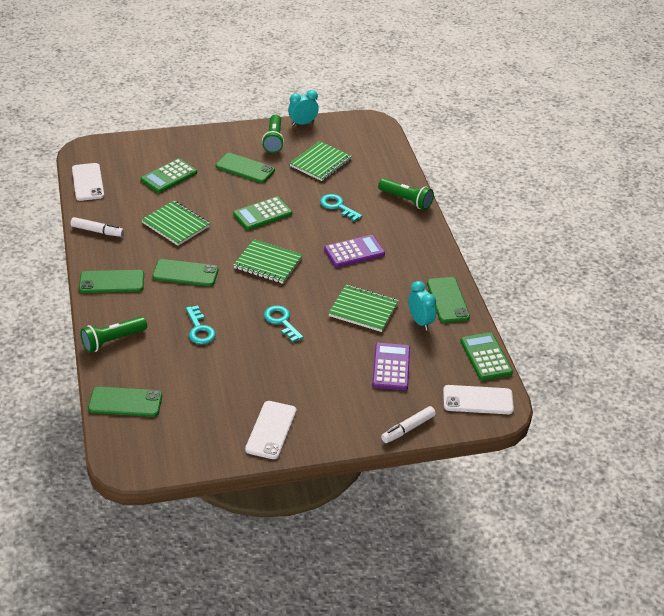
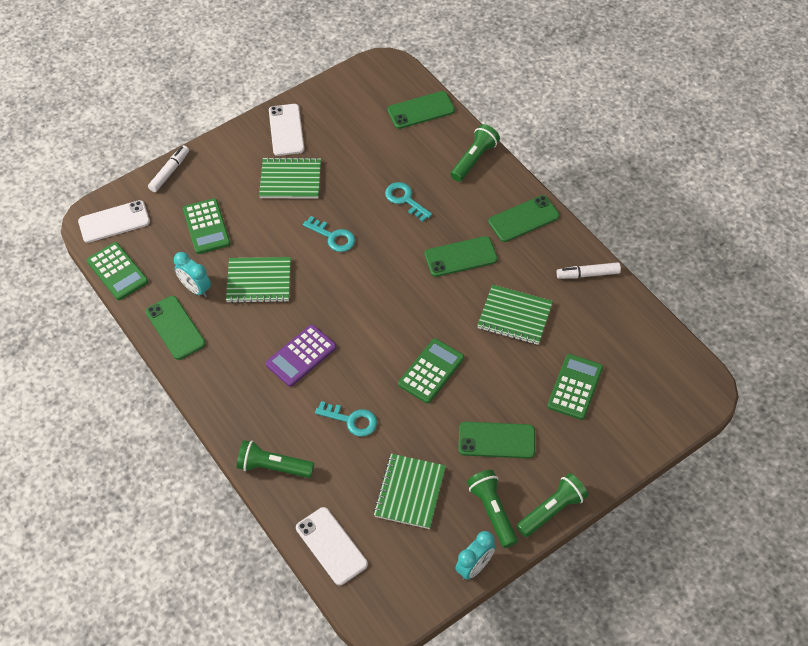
camera: 160 degrees right, 15 degrees up
white phone [72,163,104,201] -> white phone moved to [296,507,368,585]
green notebook [234,239,303,284] -> green notebook moved to [259,157,321,199]
purple calculator [372,343,410,390] -> green calculator [183,198,230,254]
none -> green flashlight [516,473,588,537]

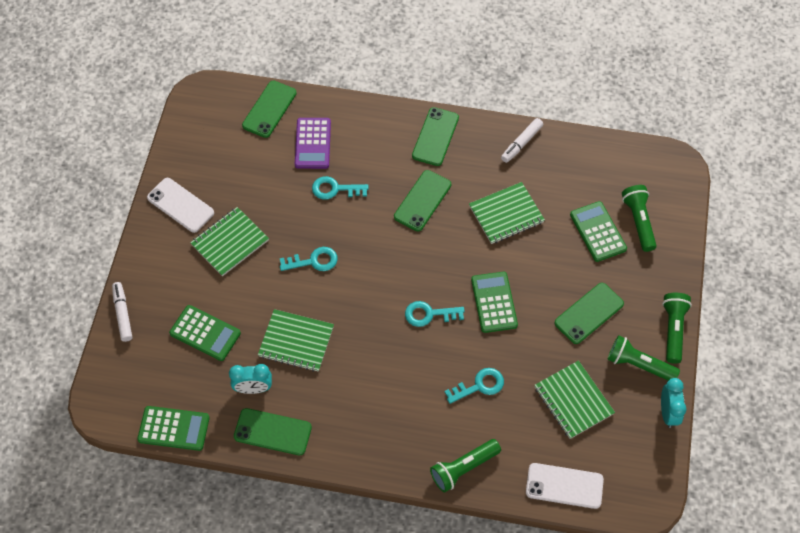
camera: 45 degrees left, 5 degrees up
white phone [78,200,150,243] -> none
green notebook [226,257,291,303] -> green notebook turned 60 degrees clockwise [258,309,334,372]
purple calculator [266,325,337,387] -> purple calculator moved to [295,118,331,169]
green flashlight [450,124,500,182] -> green flashlight moved to [622,185,657,252]
none -> turquoise key [405,301,465,327]

